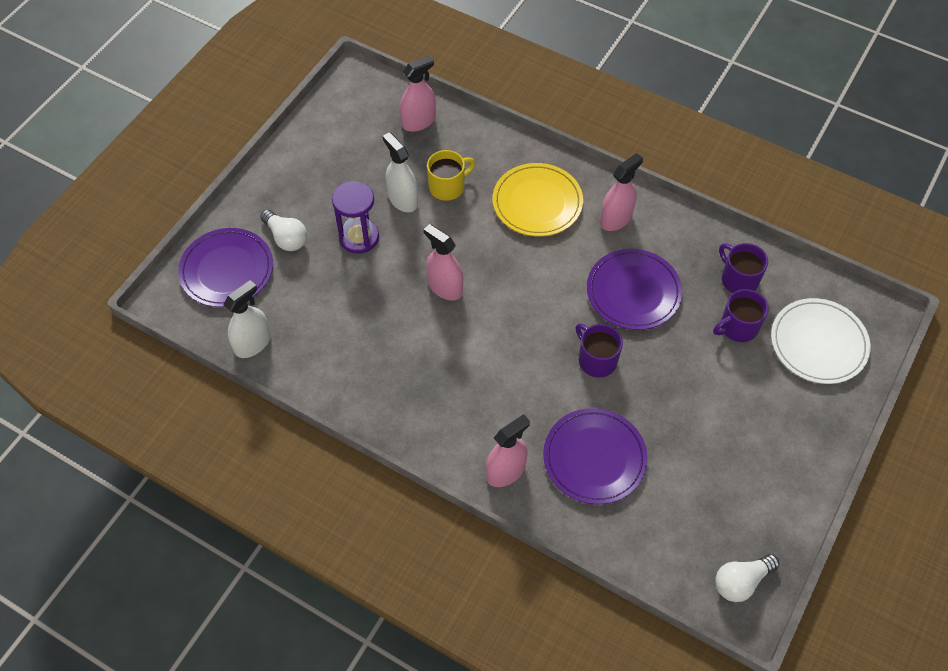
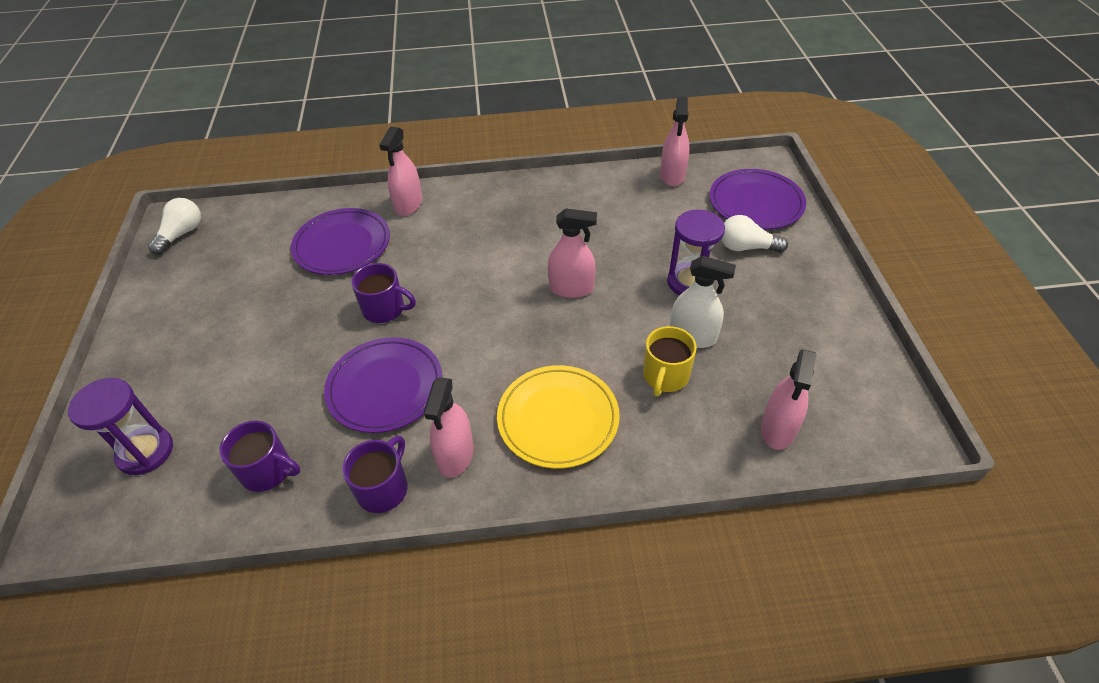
camera: 145 degrees right, 10 degrees down
white spray bottle [224,280,271,358] -> pink spray bottle [660,97,690,187]
purple mug [713,289,768,342] -> purple mug moved to [342,436,408,513]
white plate [771,298,871,384] -> purple hourglass [68,378,173,475]

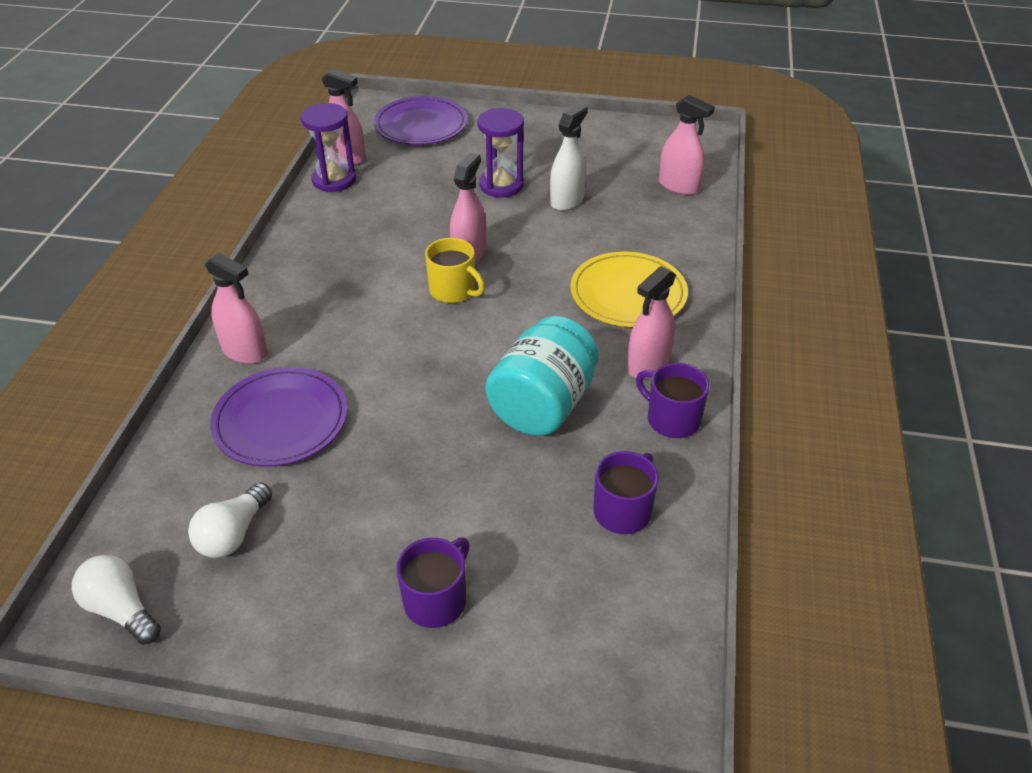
camera: 75 degrees left, 5 degrees down
purple hourglass [68,378,173,475] -> purple hourglass moved to [301,103,356,192]
purple plate [324,337,443,433] -> turquoise jar [485,316,599,436]
purple mug [351,263,416,323] -> purple mug moved to [396,538,469,628]
pink spray bottle [424,377,474,478] -> pink spray bottle turned 105 degrees clockwise [627,266,676,379]
yellow mug [643,326,697,397] -> yellow mug moved to [425,238,485,303]
white light bulb [721,215,788,253] -> white light bulb moved to [188,482,272,558]

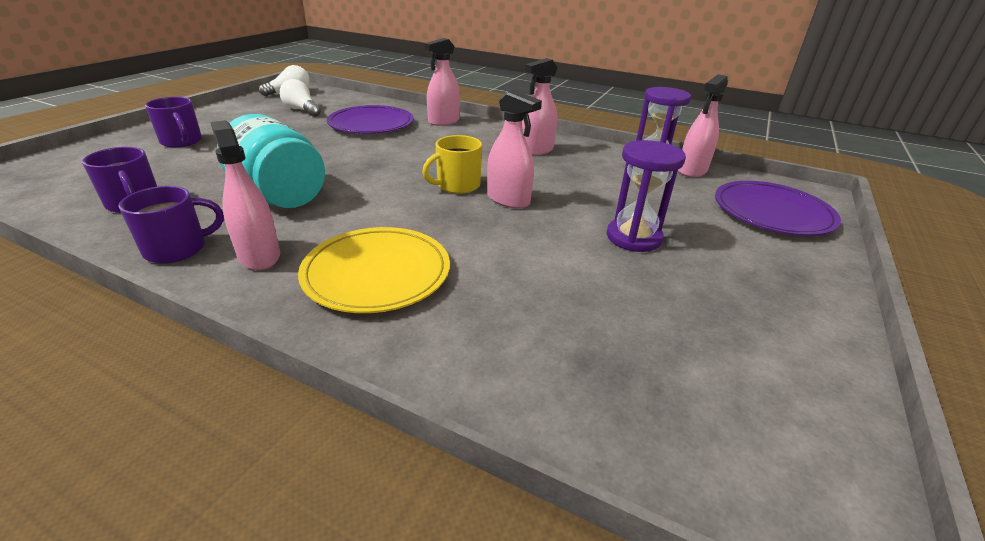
camera: 105 degrees right, 10 degrees down
white spray bottle [550,104,588,211] -> none
pink spray bottle [659,95,715,195] -> pink spray bottle moved to [522,58,558,156]

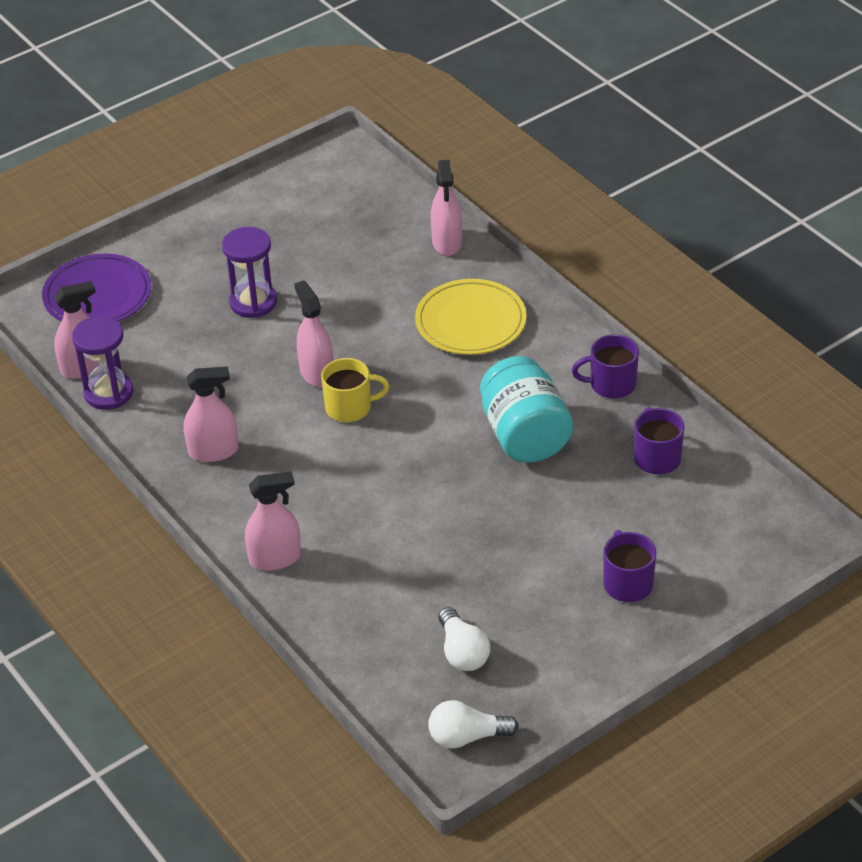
camera: 150 degrees left, 10 degrees up
pink spray bottle [210,120,280,270] -> pink spray bottle moved to [431,160,462,256]
purple plate [327,105,414,134] -> none

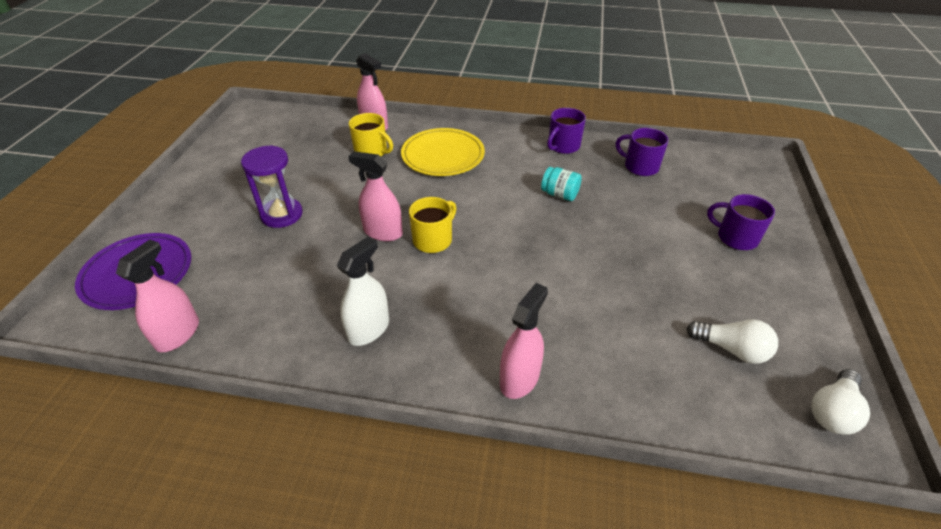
camera: 45 degrees left, 0 degrees up
purple hourglass [72,316,133,410] -> none
pink spray bottle [184,367,238,462] -> white spray bottle [337,236,389,346]
turquoise jar [480,356,573,463] -> turquoise jar [541,167,582,201], size x0.49
none -> yellow mug [349,113,393,156]

